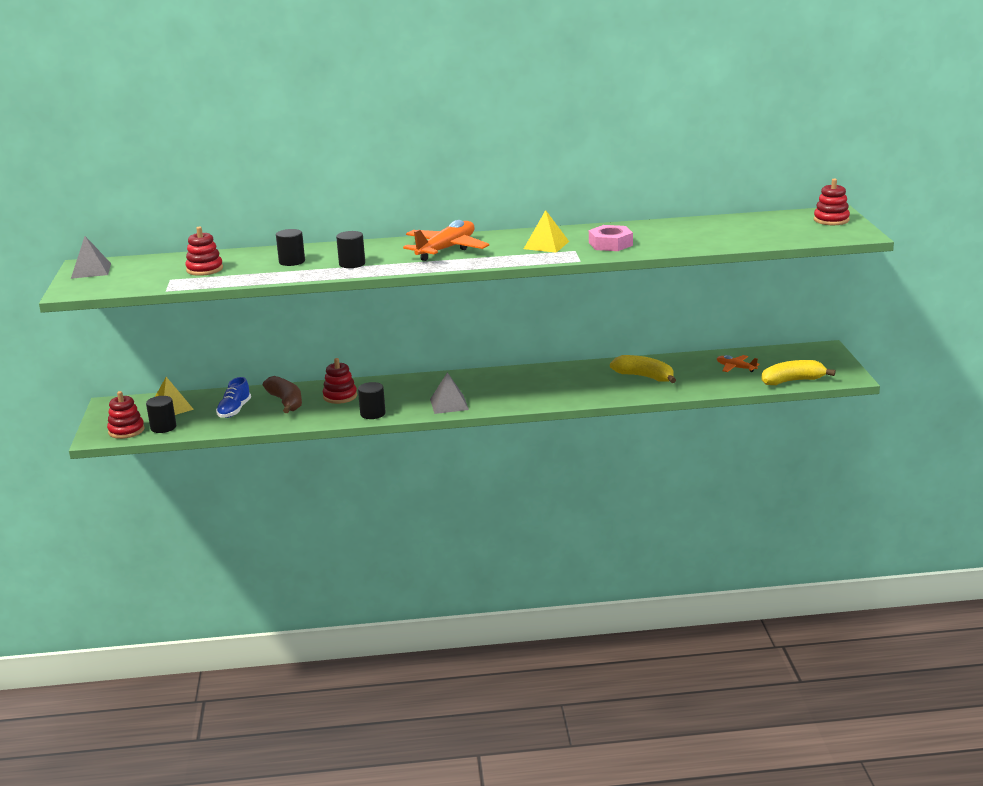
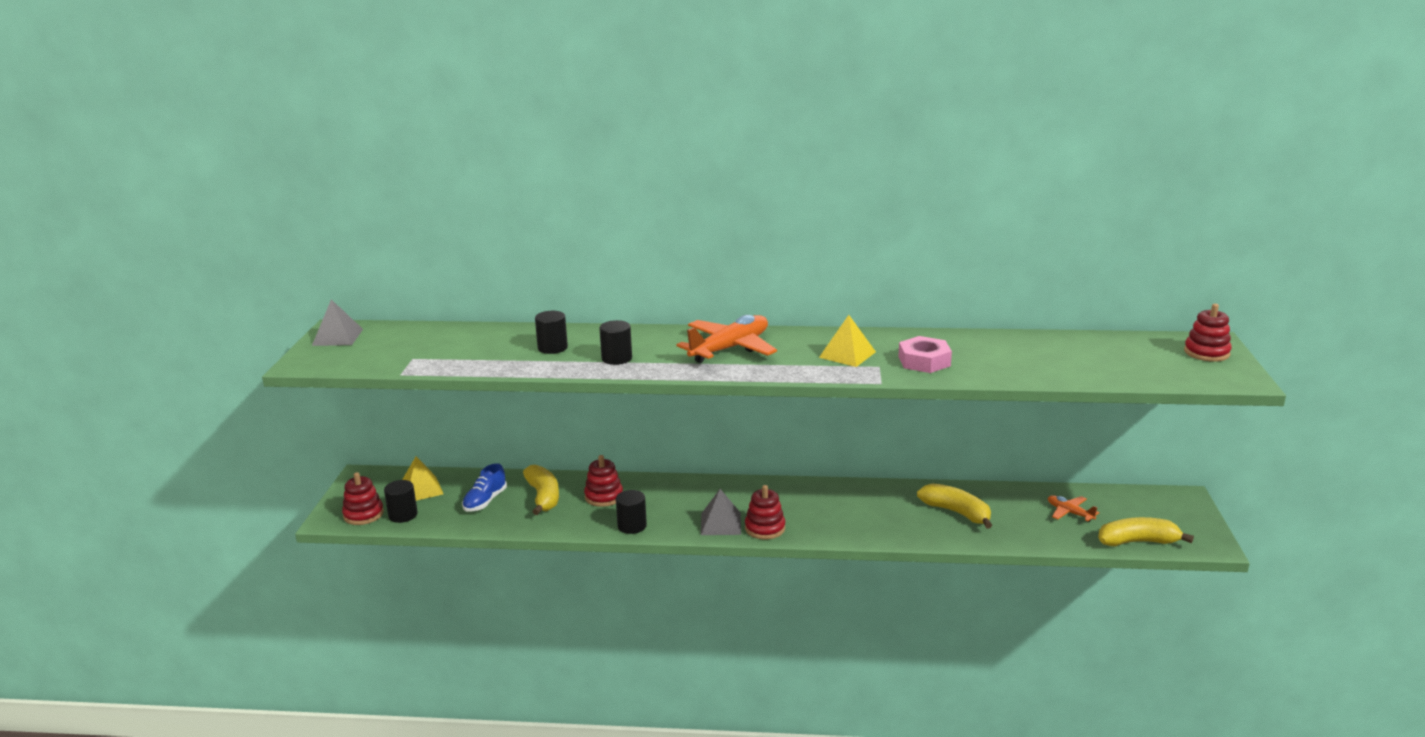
camera: 10 degrees right, 0 degrees up
red stacking toy [185,227,223,276] -> red stacking toy moved to [745,485,785,539]
brown banana [263,376,302,413] -> yellow banana [523,465,559,515]

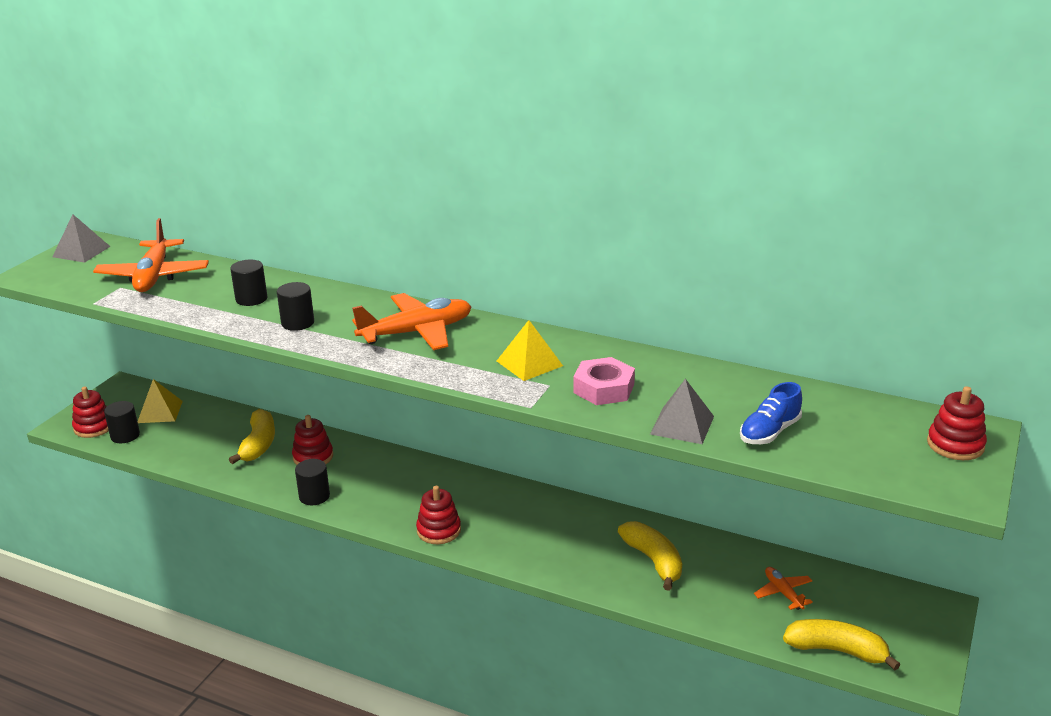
camera: 20 degrees right, 5 degrees up
blue shoe [462,463,507,512] -> blue shoe moved to [740,382,802,444]
grey pyramid [701,489,741,535] -> grey pyramid moved to [650,379,714,444]
none -> orange plane [93,218,209,292]

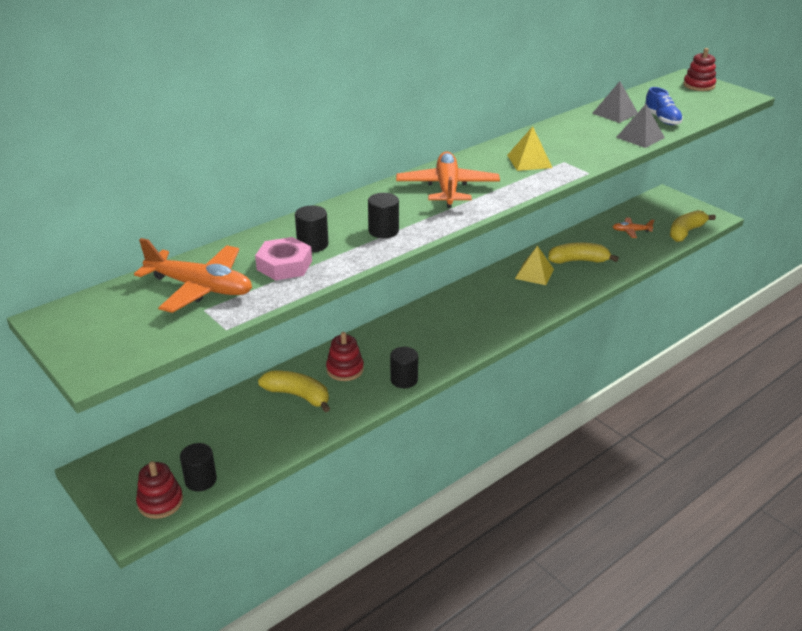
camera: 65 degrees left, 5 degrees up
grey pyramid [52,214,111,263] -> grey pyramid moved to [592,81,638,123]
yellow pyramid [137,379,183,423] -> yellow pyramid moved to [515,246,554,285]
red stacking toy [416,486,461,544] -> none
pink nut [573,357,635,405] -> pink nut moved to [255,237,312,280]

